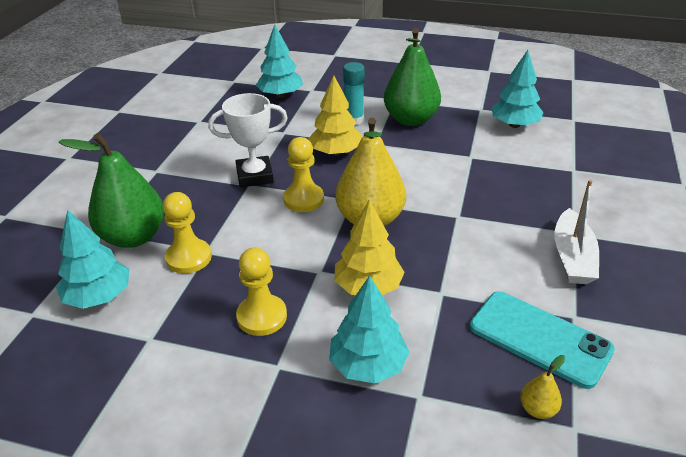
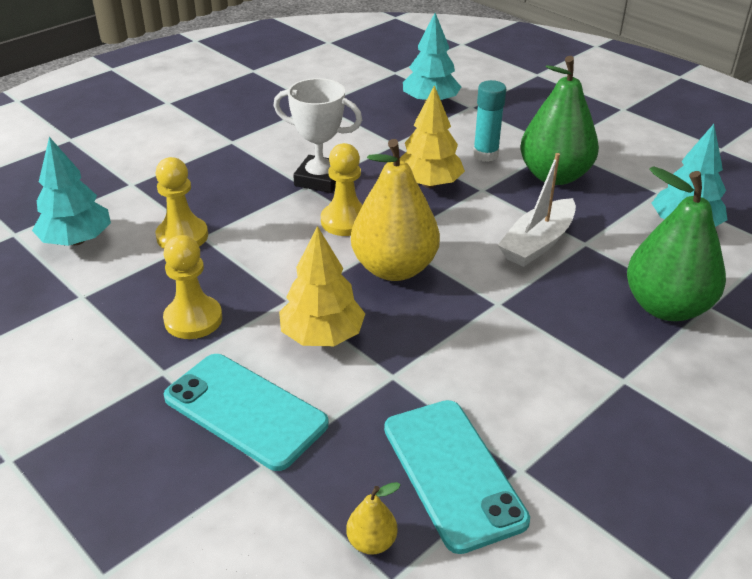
camera: 30 degrees right, 0 degrees up
green pear [59,133,164,248] -> green pear moved to [627,166,726,321]
turquoise tree [329,275,410,383] -> turquoise phone [164,354,329,471]
white boat [554,180,599,284] -> white boat moved to [498,153,576,267]

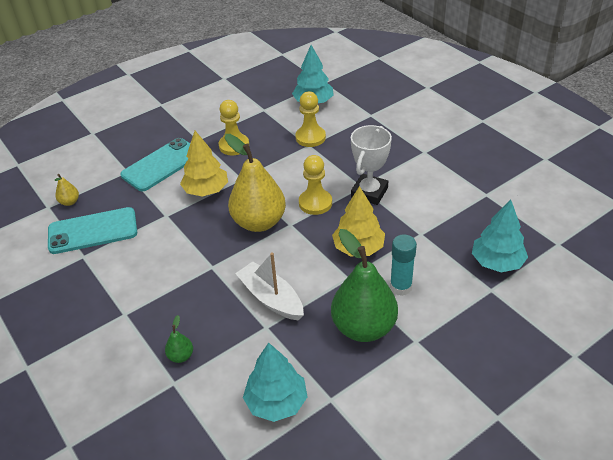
camera: 100 degrees right, 5 degrees up
green pear [627,166,726,321] -> green pear [165,315,193,363], size x0.42

